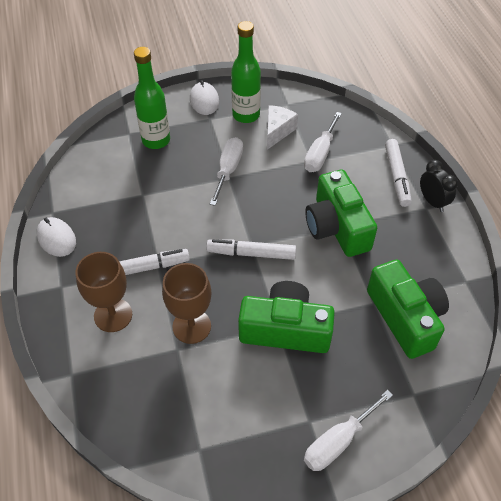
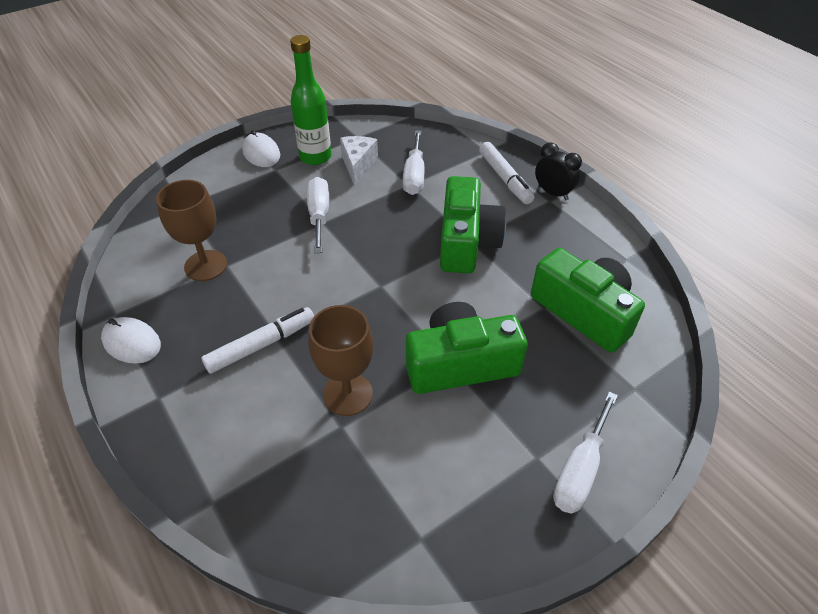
camera: 20 degrees left, 5 degrees down
brown goblet [76,252,132,332] -> brown goblet moved to [156,180,227,281]
green bottle [134,47,170,149] -> none
white marker [206,239,296,260] -> none
green camera [305,170,377,257] -> green camera turned 135 degrees counterclockwise [440,176,506,273]

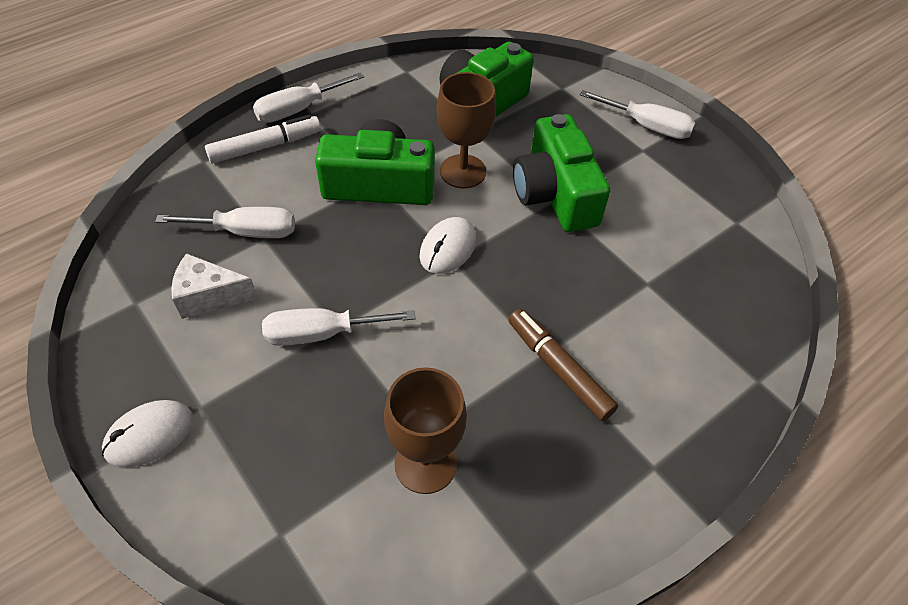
camera: 95 degrees left, 5 degrees up
white mouse [101,317,161,364] -> white mouse moved to [420,217,476,274]
white marker [201,307,314,374] -> brown marker [508,308,618,421]
green bottle [290,35,332,165] -> none
brown goblet [309,305,374,416] -> brown goblet moved to [437,72,496,189]
black clock [535,142,582,200] -> white screwdriver [253,72,364,123]

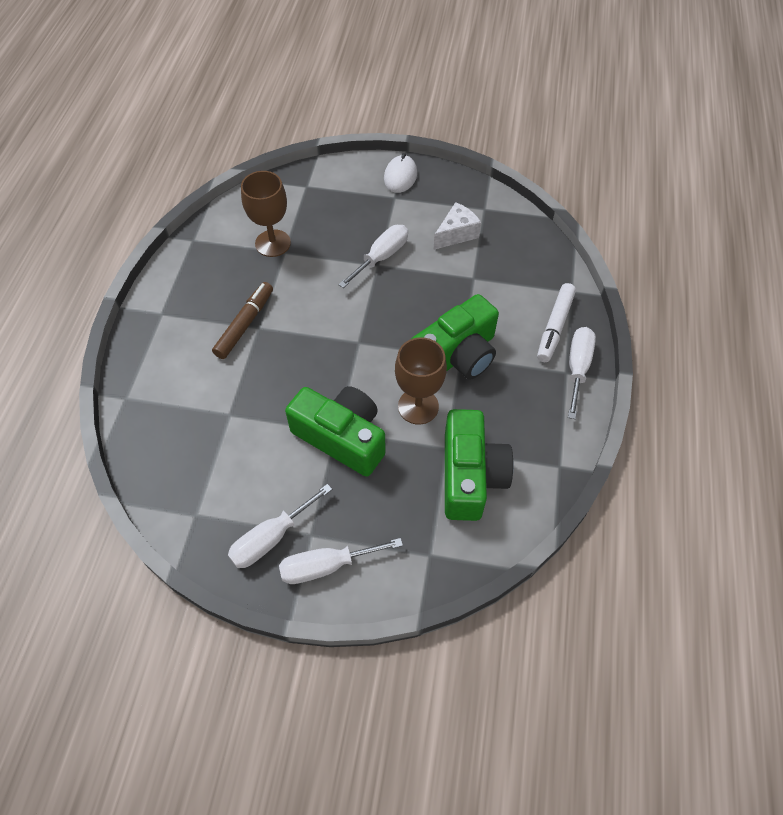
camera: 140 degrees right, 5 degrees up
white screwdriver [155,207,295,238] -> white screwdriver moved to [228,484,332,568]
white mouse [420,217,476,274] -> none
brown marker [508,308,618,421] -> brown marker turned 75 degrees counterclockwise [212,282,273,359]

